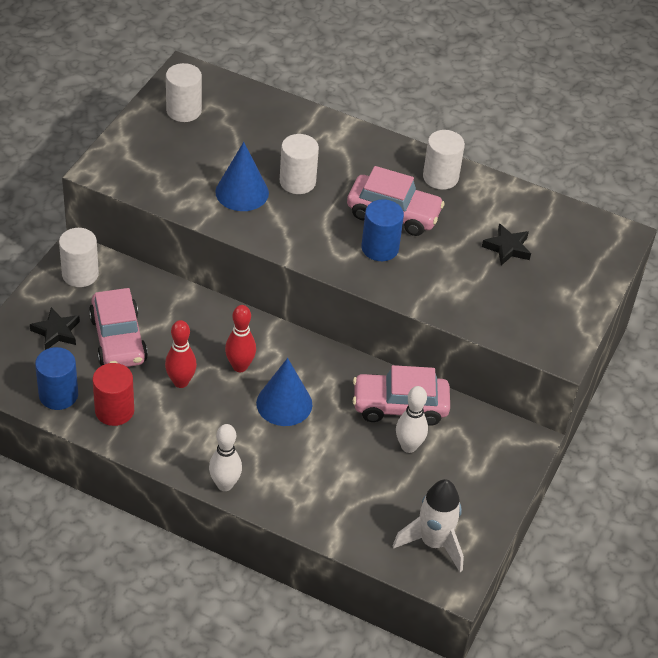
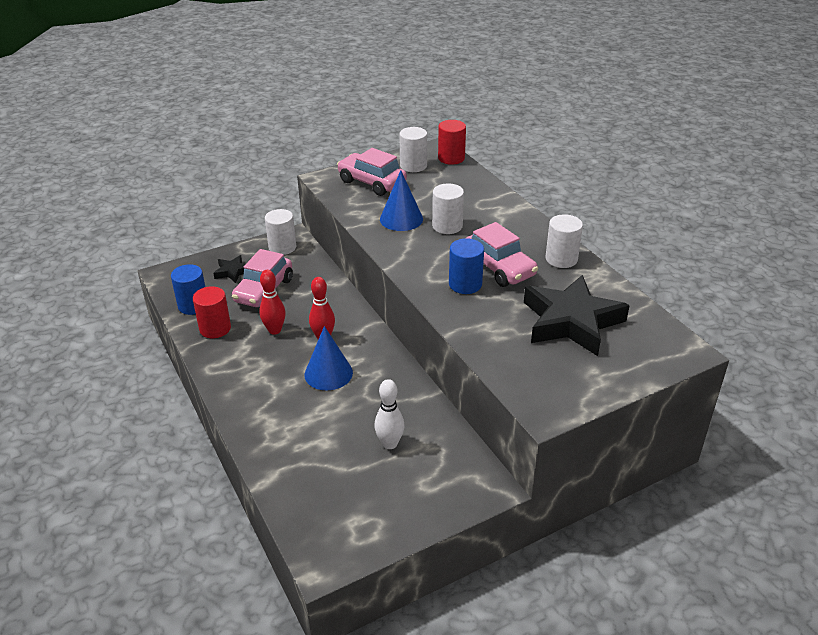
camera: 40 degrees right, 10 degrees down
white bowling pin [209,424,242,491] -> none
pink car [352,365,450,426] -> pink car moved to [337,148,407,196]
white rocket [393,479,464,572] -> none
black star [482,223,531,266] -> black star [524,275,630,356], size x2.24
none -> red cylinder [438,120,466,165]

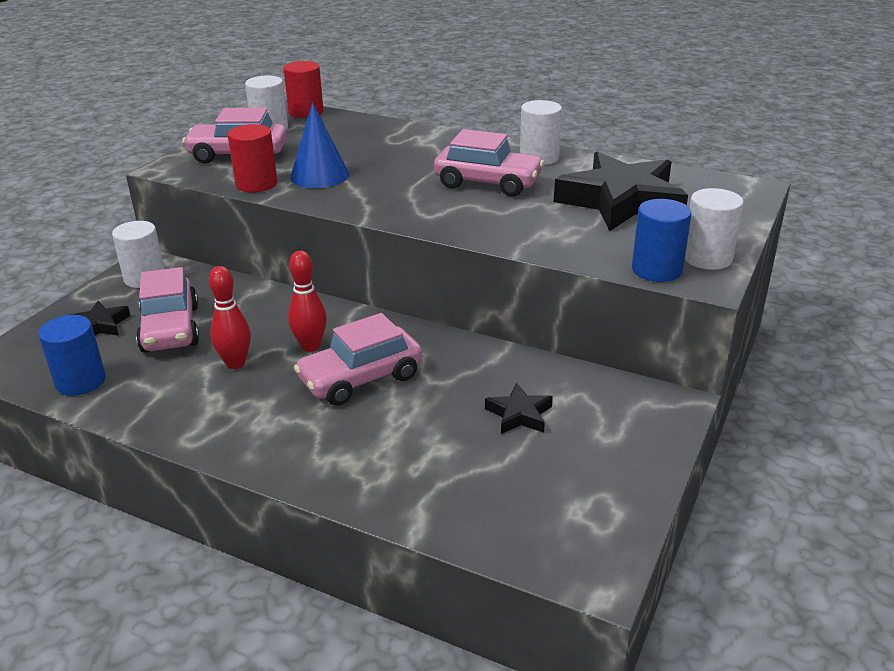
camera: 35 degrees left, 5 degrees down
red cylinder [193,286,231,338] -> red cylinder moved to [228,124,277,193]
blue cone [304,326,353,391] -> pink car [294,313,422,406]
white bowling pin [374,379,404,449] -> black star [485,383,553,434]
white cylinder [432,183,464,234] -> white cylinder moved to [685,188,744,270]
blue cylinder [449,238,484,294] -> blue cylinder moved to [632,199,691,282]

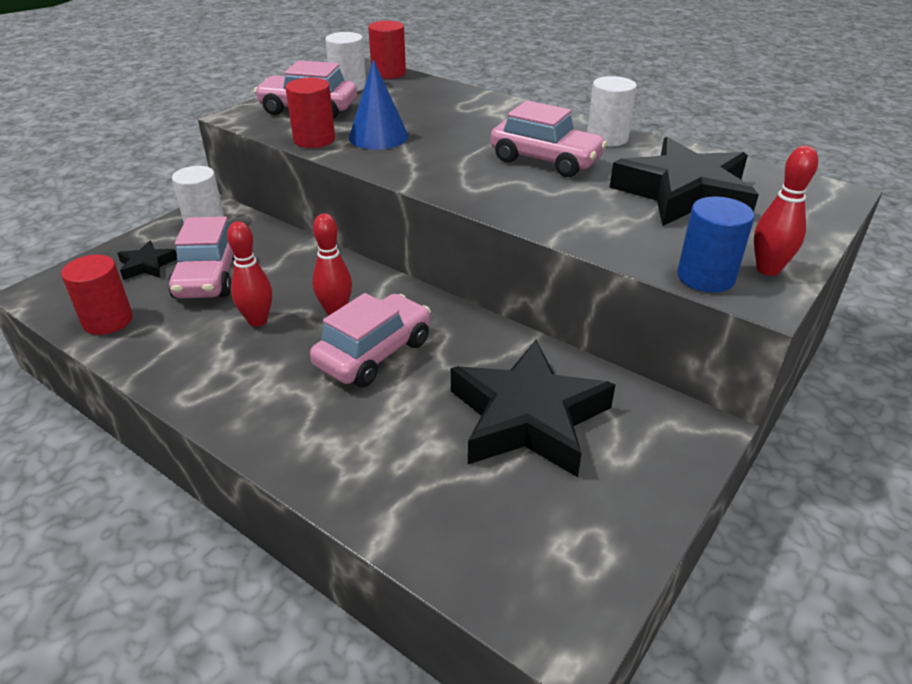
camera: 10 degrees right, 5 degrees up
blue cylinder [38,315,106,396] -> red cylinder [61,255,133,335]
pink car [294,313,422,406] -> pink car turned 150 degrees clockwise [310,293,431,387]
black star [485,383,553,434] -> black star [451,340,615,477], size x2.24
white cylinder [685,188,744,270] -> red bowling pin [754,146,818,276]

